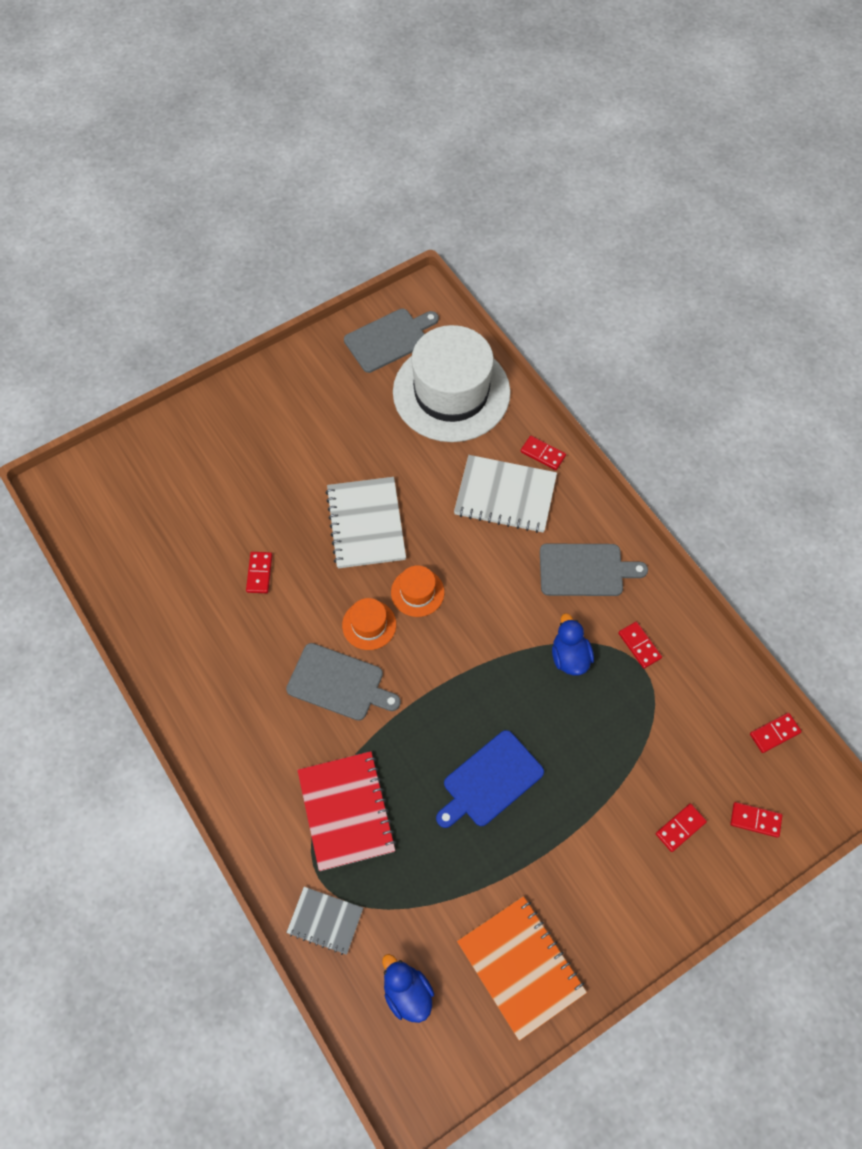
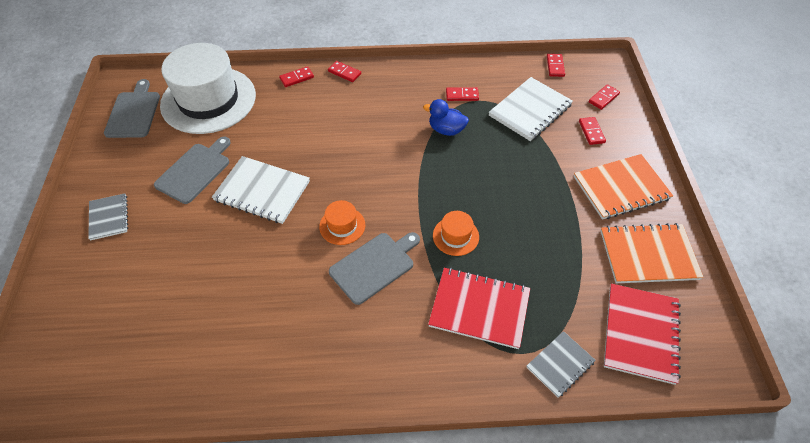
camera: 60 degrees left, 10 degrees down
red domino [246,552,272,593] -> red domino moved to [328,61,361,82]
blue duck [382,954,434,1023] -> red notebook [604,283,681,385]
orange hat [391,565,444,617] -> orange hat moved to [433,211,479,256]
blue cutting board [436,730,544,828] -> none
white notebook [454,455,557,533] -> white notebook moved to [489,77,573,141]
grey cutting board [540,544,648,596] -> grey cutting board moved to [154,137,231,204]
none -> grey notebook [88,193,128,241]
none -> orange notebook [574,154,673,220]

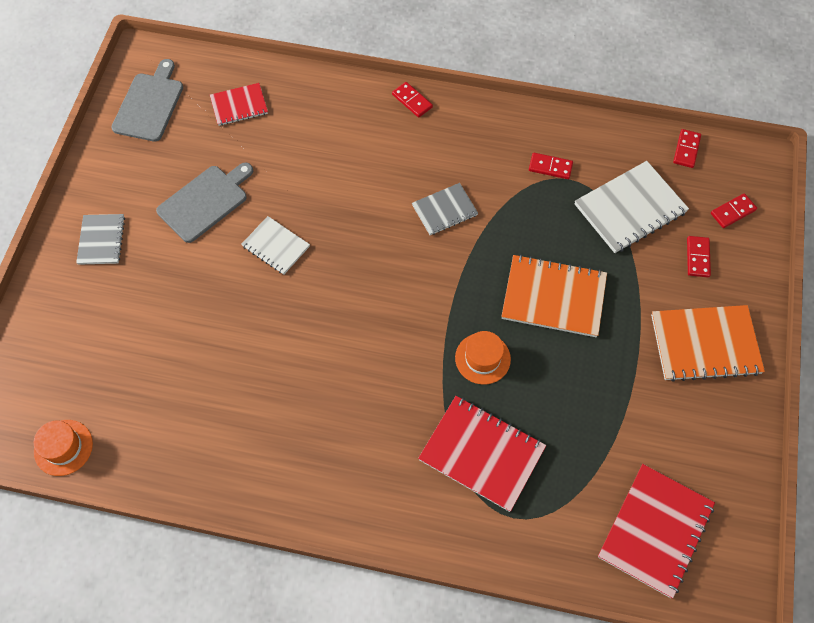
camera: 15 degrees right, 10 degrees up
white hat [160,43,256,134] -> red notebook [210,83,268,126]
white notebook [212,156,310,224] -> white notebook [241,216,310,274], size x0.59
red domino [279,66,314,87] -> none
orange hat [319,200,365,245] -> orange hat moved to [34,420,93,476]
grey cutting board [329,232,420,305] -> none
blue duck [423,99,469,136] -> none
grey notebook [527,331,596,398] -> grey notebook moved to [412,183,478,235]
orange notebook [601,223,704,283] -> orange notebook moved to [501,255,607,337]

